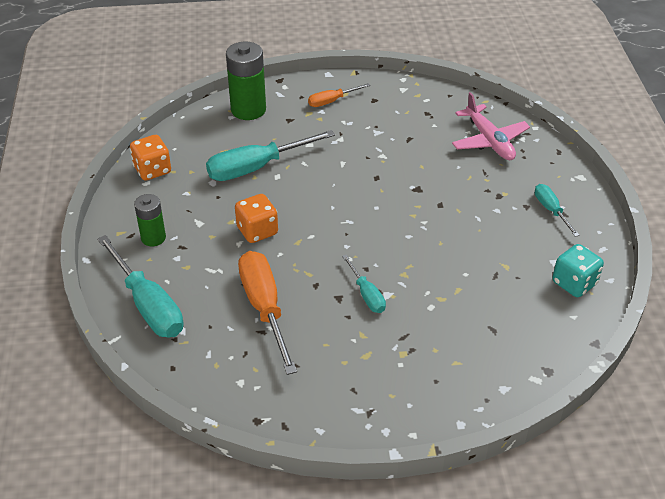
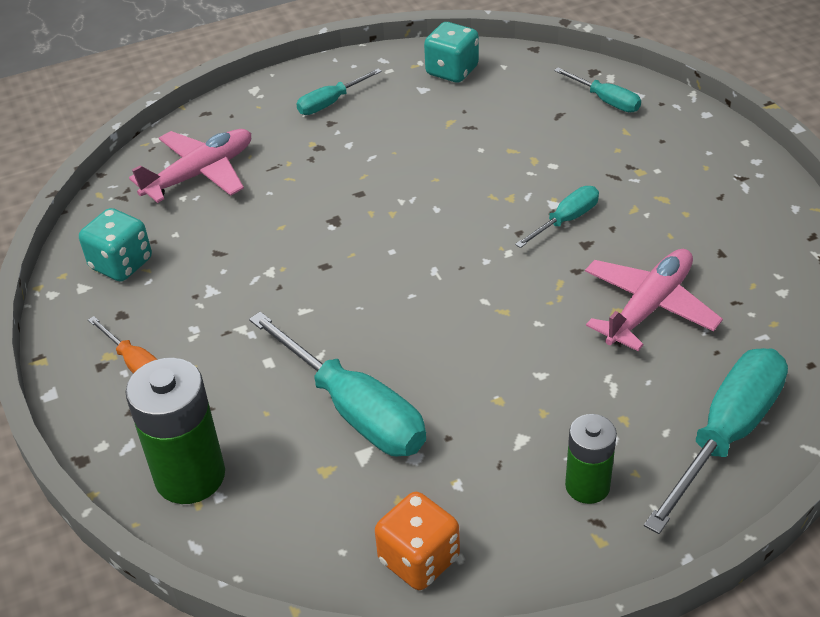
camera: 105 degrees left, 0 degrees up
orange dice [235,194,278,243] -> none
orange screwdriver [238,251,297,375] -> pink plane [585,249,723,351]
none -> turquoise dice [79,208,152,282]
none -> turquoise screwdriver [554,67,641,112]

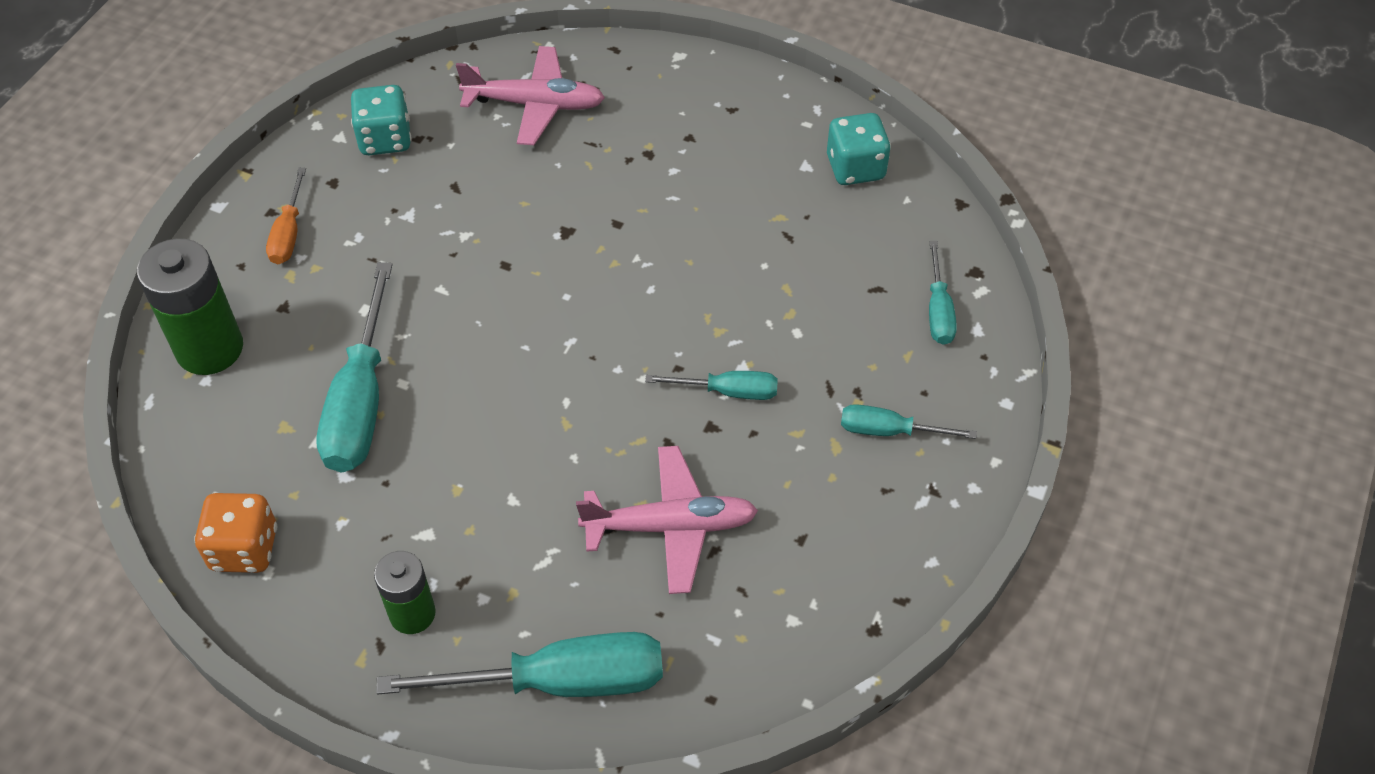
camera: 45 degrees right, 10 degrees up
turquoise screwdriver [296,69,382,115] -> turquoise screwdriver moved to [841,404,977,439]

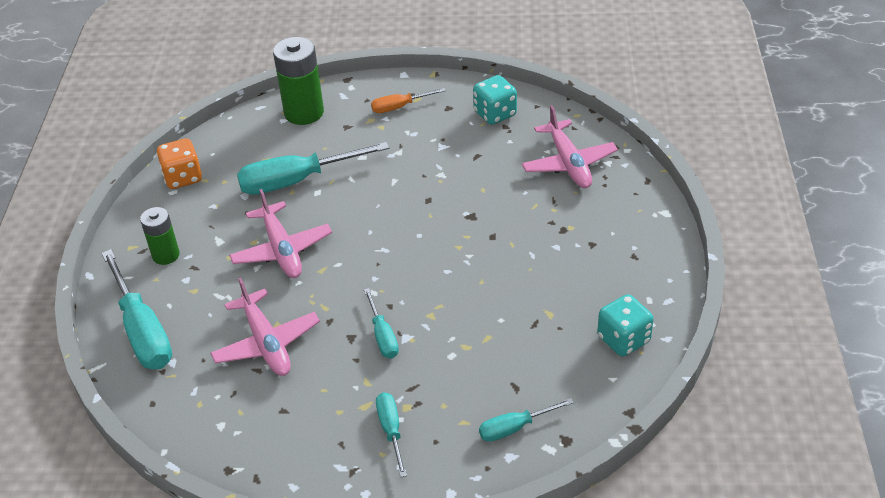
camera: 70 degrees right, 10 degrees down
none -> pink plane [229,189,332,278]

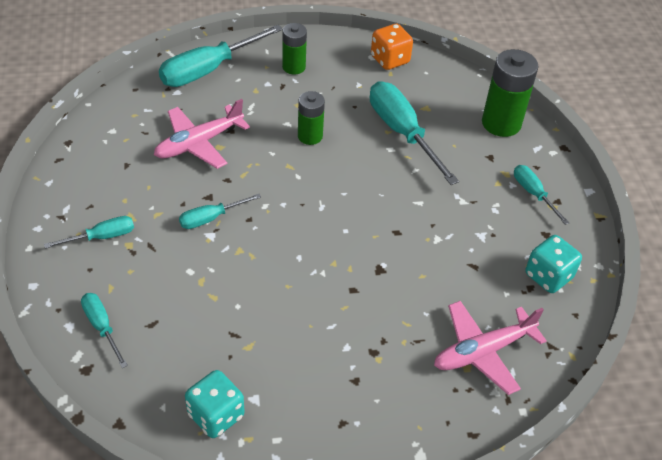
camera: 75 degrees right, 5 degrees up
pink plane [229,189,332,278] -> green battery [298,91,325,145]
orange screwdriver [371,88,446,113] -> turquoise screwdriver [514,165,569,225]

